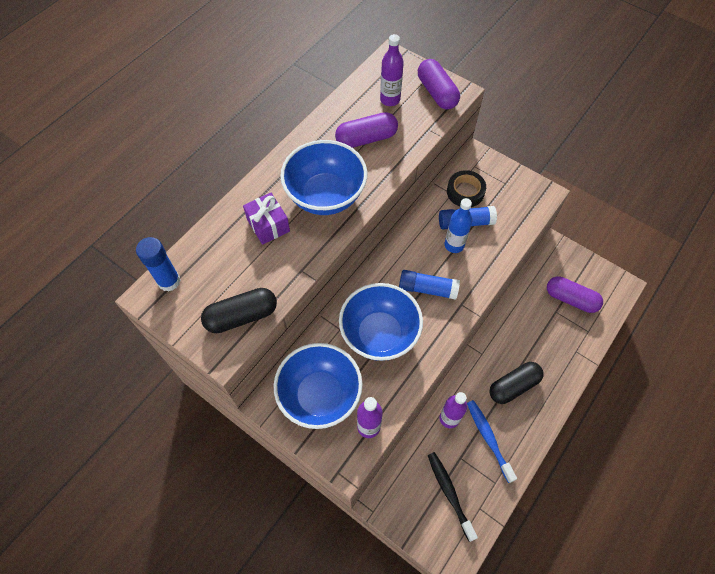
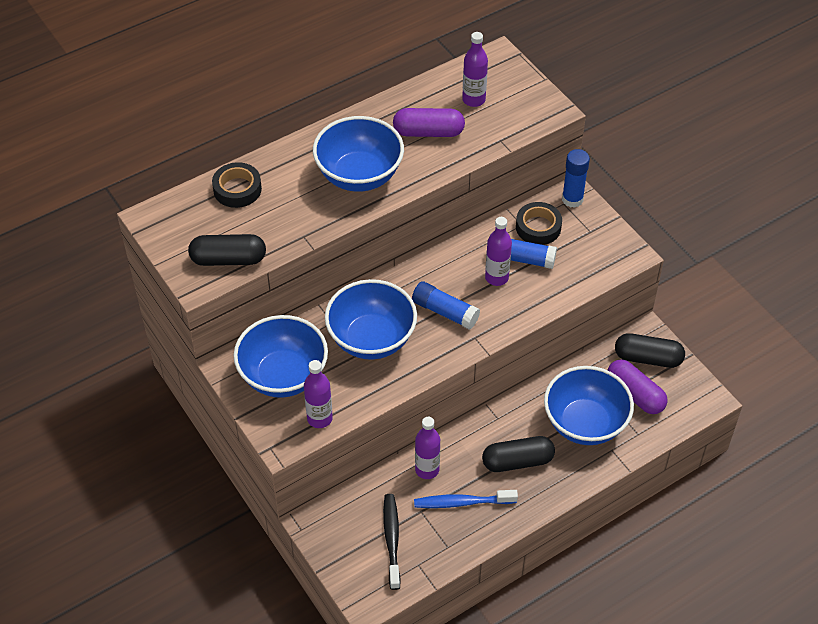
camera: 20 degrees right, 10 degrees down
blue glue stick [136,237,181,292] -> blue glue stick moved to [562,149,590,208]
purple gift [243,193,290,245] -> none
purple capsule [418,59,460,109] -> none
blue bottle [444,198,473,253] -> purple bottle [485,217,512,286]
blue toothbrush [467,400,517,483] -> blue toothbrush turned 90 degrees counterclockwise [414,490,518,508]
none -> black tape [212,162,262,208]
none -> blue bowl [544,366,634,445]
none -> black capsule [615,333,685,368]

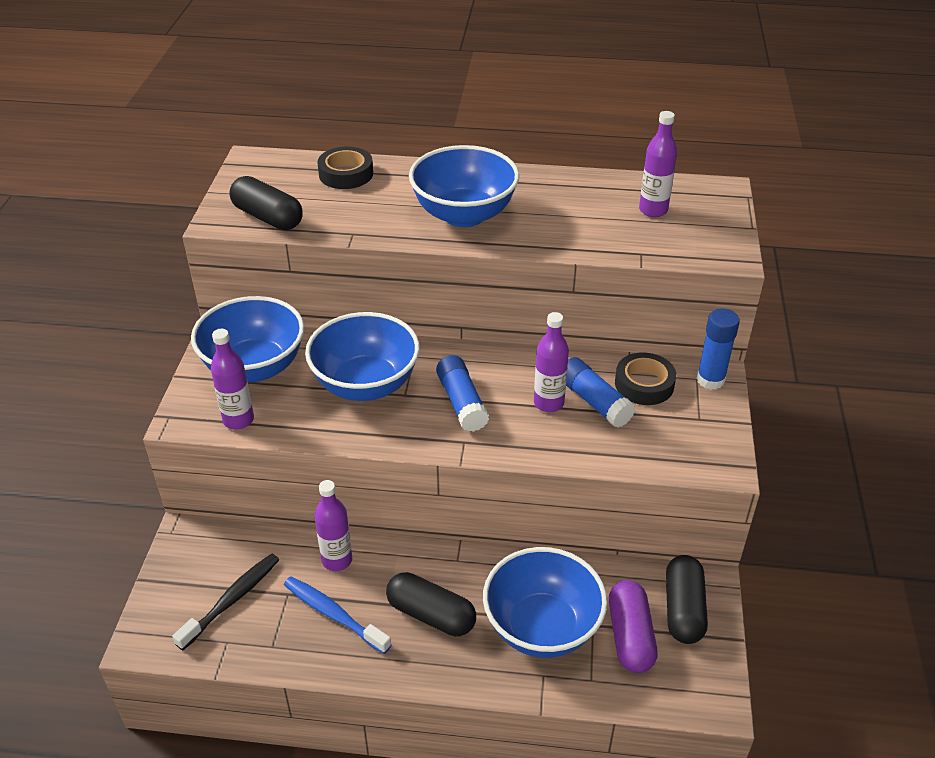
camera: 40 degrees right, 10 degrees down
purple capsule [393,108,465,137] -> none
black capsule [615,333,685,368] -> black capsule turned 45 degrees clockwise [666,555,708,644]

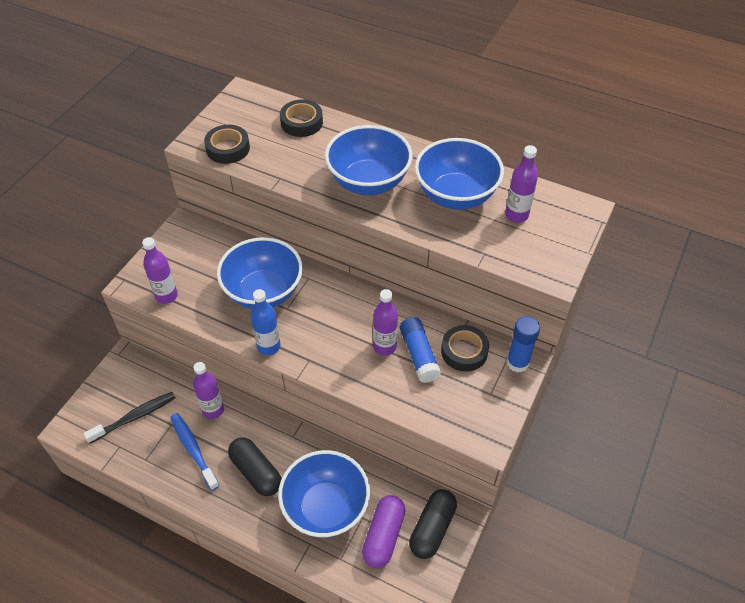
camera: 20 degrees right, 10 degrees up
blue bowl [191,296,304,383] -> blue bowl moved to [415,138,504,210]
black capsule [230,176,303,230] -> black tape [204,125,250,164]
blue glue stick [436,355,489,432] -> none
none -> blue bottle [250,289,281,355]

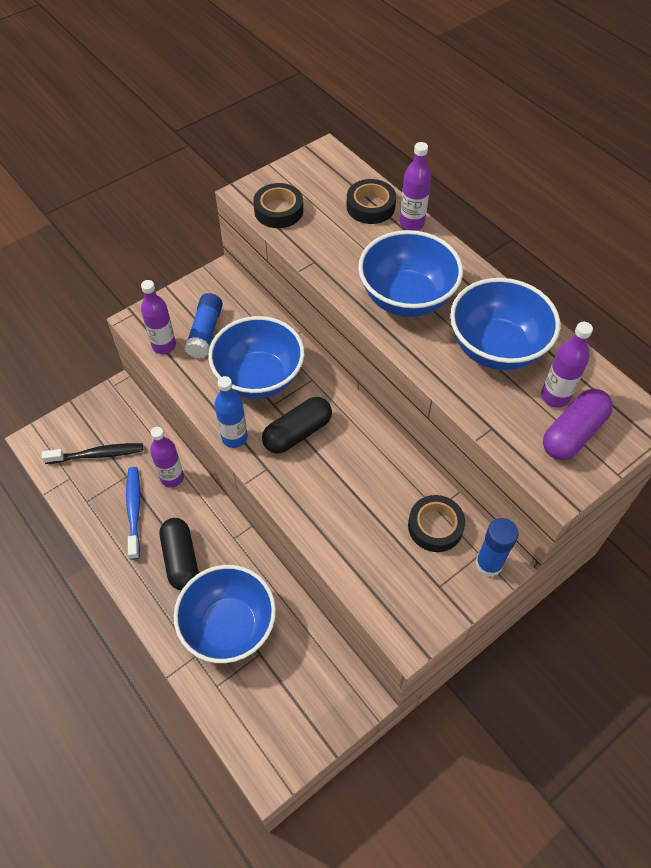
camera: 25 degrees right, 5 degrees up
purple capsule [362,495,405,568] -> purple capsule moved to [543,389,613,460]
purple bottle [373,289,398,355] -> purple bottle moved to [400,142,431,231]
blue glue stick [400,317,441,383] -> blue glue stick moved to [185,293,223,359]
black capsule [409,489,457,559] -> black capsule moved to [262,397,332,454]

